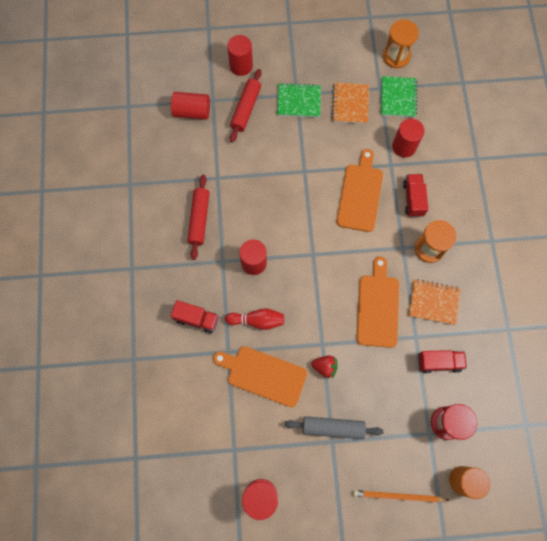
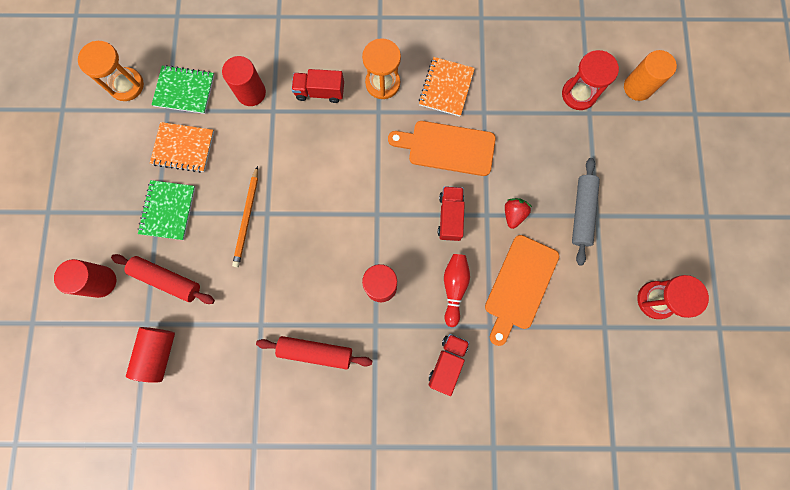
camera: 85 degrees left, 5 degrees up
orange cutting board [337,149,383,232] -> none
orange pencil [353,490,449,502] -> orange pencil moved to [232,166,258,267]
red truck [418,350,467,373] -> red truck moved to [438,186,465,241]

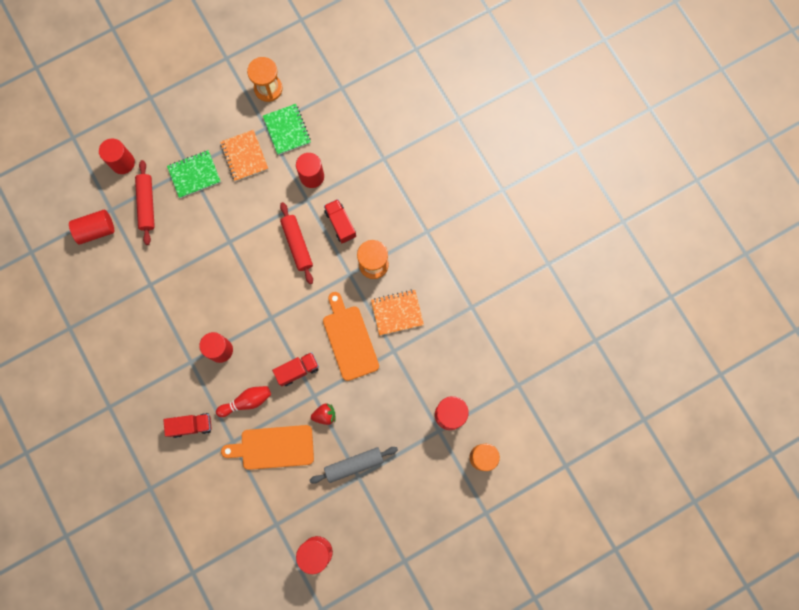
camera: 60 degrees right, 0 degrees up
orange pencil [232,166,258,267] -> none
red rolling pin [256,336,372,370] -> red rolling pin moved to [280,202,313,284]

